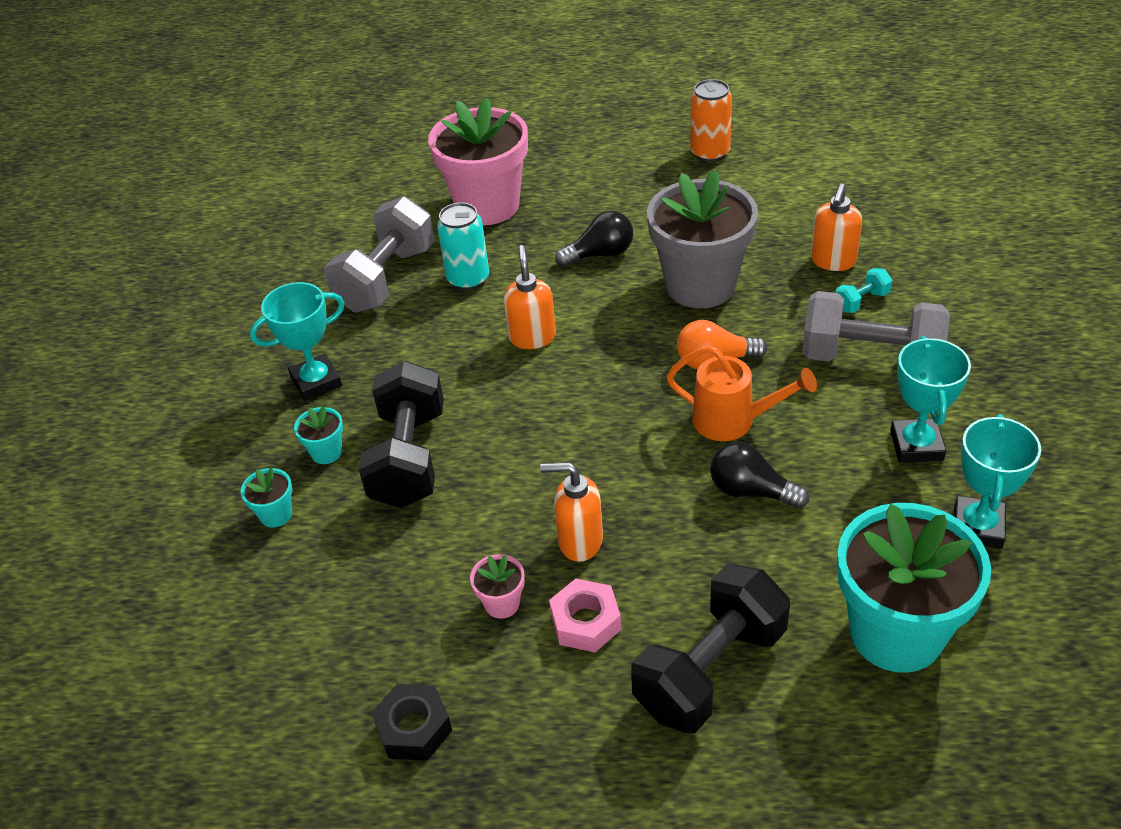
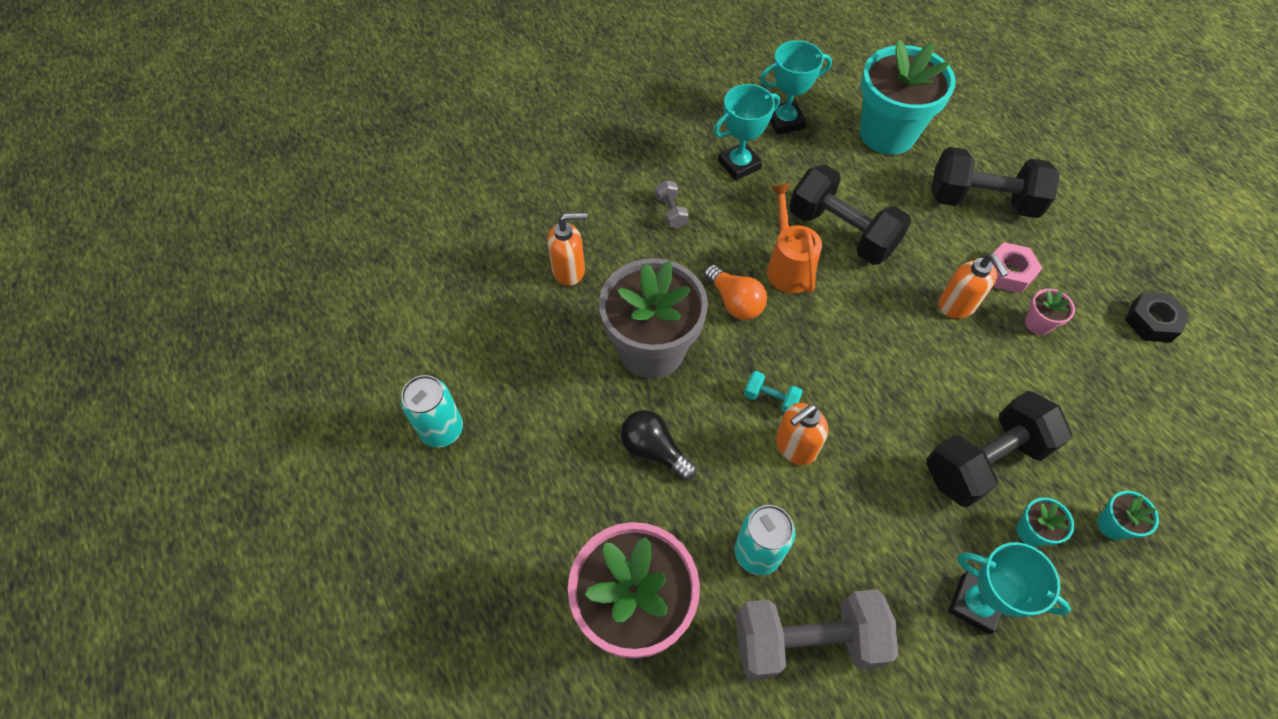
camera: 125 degrees left, 15 degrees up
orange can [690,79,732,162] -> turquoise can [401,375,463,448]
black light bulb [710,442,809,509] -> black dumbbell [789,164,911,265]
grey dumbbell [802,291,950,362] -> grey dumbbell [655,180,689,228], size x0.43
turquoise dumbbell [835,268,892,313] -> turquoise dumbbell moved to [744,371,803,413]

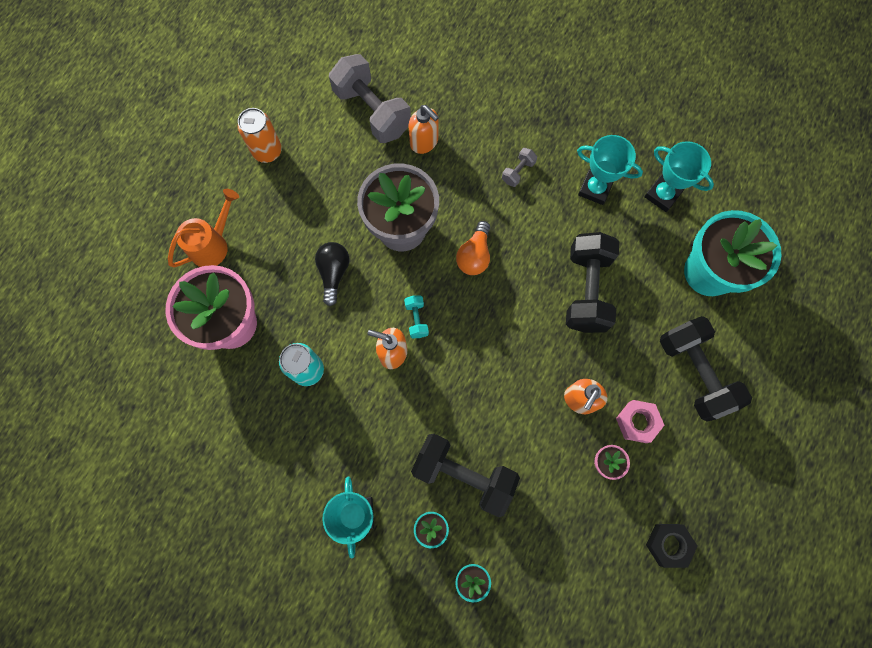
camera: 55 degrees right, 15 degrees up
turquoise can [401,375,463,448] -> orange can [238,108,282,163]
grey dumbbell [736,589,898,680] -> grey dumbbell moved to [329,54,411,143]
orange watering can [767,183,822,293] -> orange watering can moved to [168,189,239,267]

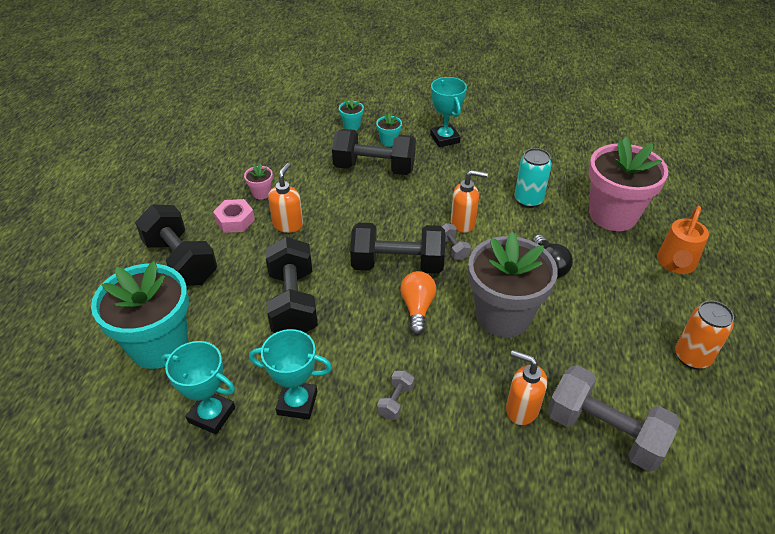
camera: 165 degrees right, 30 degrees down
turquoise dumbbell [404,296,429,338] -> grey dumbbell [441,223,471,260]
black nut [646,524,698,568] -> none
none -> black dumbbell [350,223,445,274]

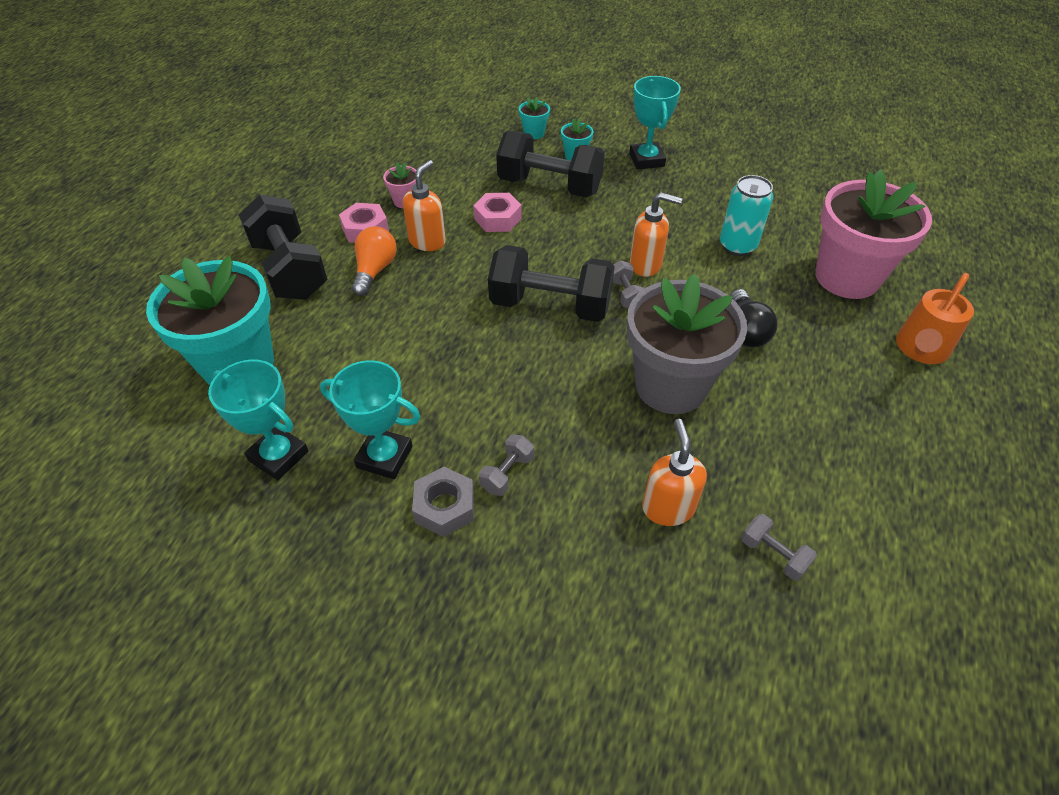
camera: 10 degrees right, 5 degrees up
black dumbbell [265,237,318,333] -> none
orange light bulb [400,271,436,335] -> orange light bulb moved to [352,226,397,296]
orange soap dispenser [506,350,547,425] -> orange soap dispenser turned 45 degrees clockwise [642,419,707,526]
grey dumbbell [547,365,680,472] -> grey dumbbell [741,514,817,581], size x0.43
orange can [675,301,734,369] -> none
none -> grey nut [412,467,474,537]
none -> pink nut [473,193,522,232]

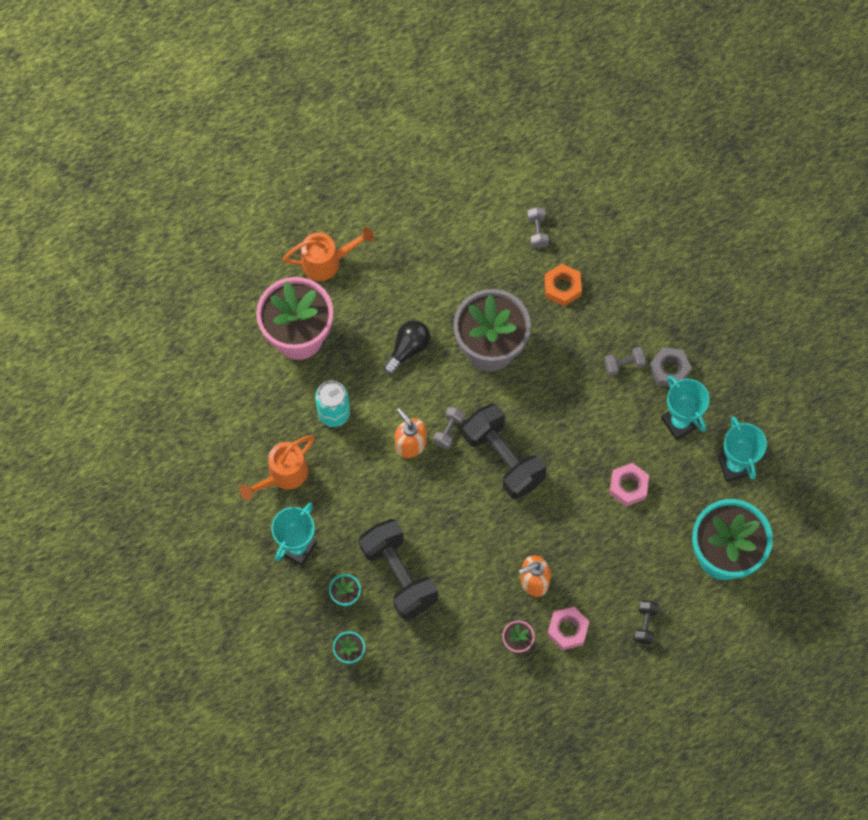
camera: 140 degrees left, 20 degrees up
black dumbbell [239,195,327,300] -> black dumbbell [634,601,659,644], size x0.43
orange light bulb [352,226,397,296] -> none
pink nut [473,193,522,232] -> pink nut moved to [609,463,649,507]
orange soap dispenser [642,419,707,526] -> orange nut [544,264,582,306]
none -> orange watering can [240,435,315,500]

